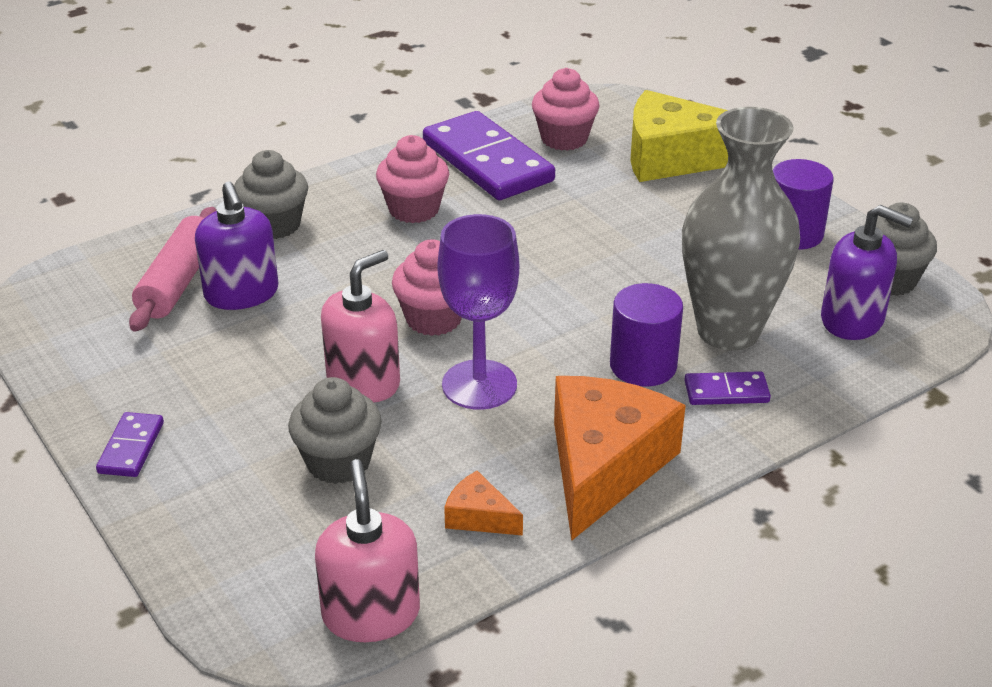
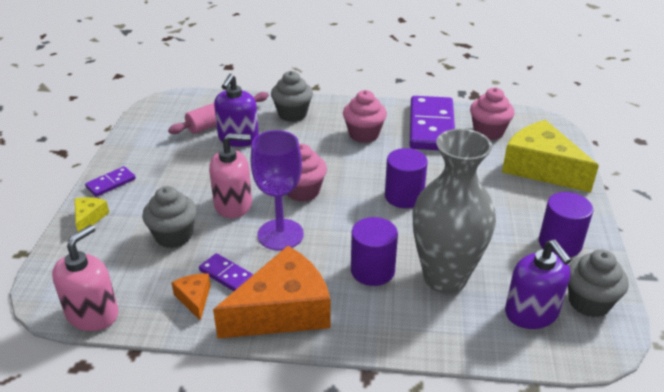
camera: 40 degrees right, 0 degrees up
purple domino [685,371,771,405] -> purple domino moved to [199,253,253,291]
none -> yellow cheese [75,197,109,232]
none -> purple cylinder [385,148,428,208]

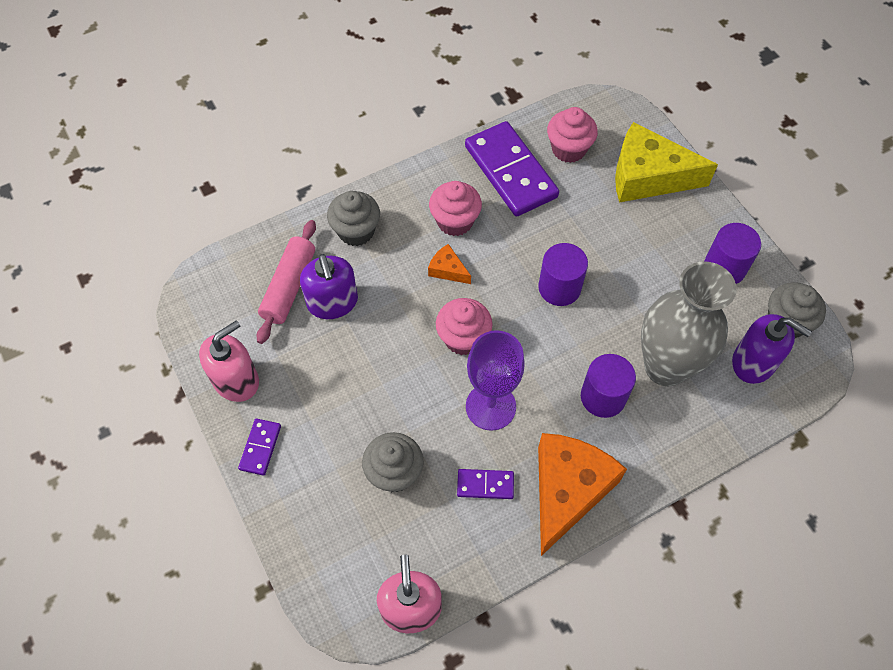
camera: 35 degrees left, 25 degrees up
yellow cheese [75,197,109,232] -> none
orange cheese [171,273,211,321] -> orange cheese moved to [428,244,471,284]
pink soap dispenser [209,133,252,218] -> pink soap dispenser moved to [199,320,259,402]

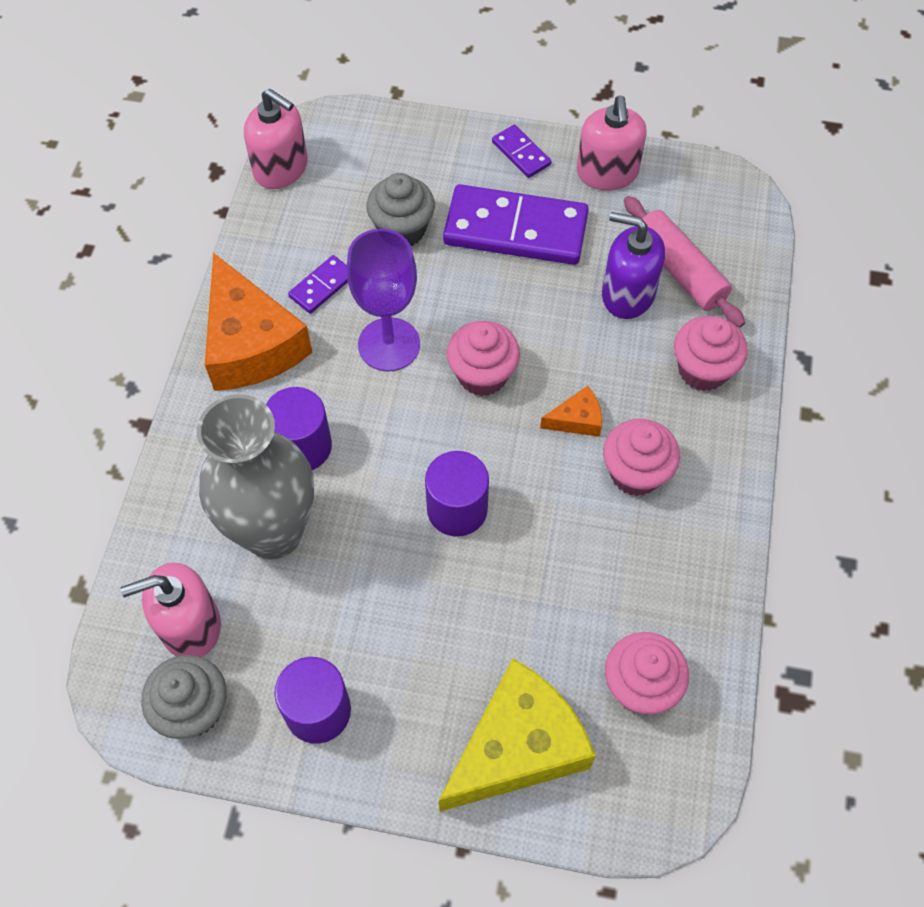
camera: 130 degrees right, 0 degrees up
grey cupcake [327,191,380,246] -> pink cupcake [674,316,748,391]
purple domino [465,121,559,216] -> purple domino moved to [443,184,589,265]
purple soap dispenser [732,314,812,384] -> pink soap dispenser [120,562,221,657]

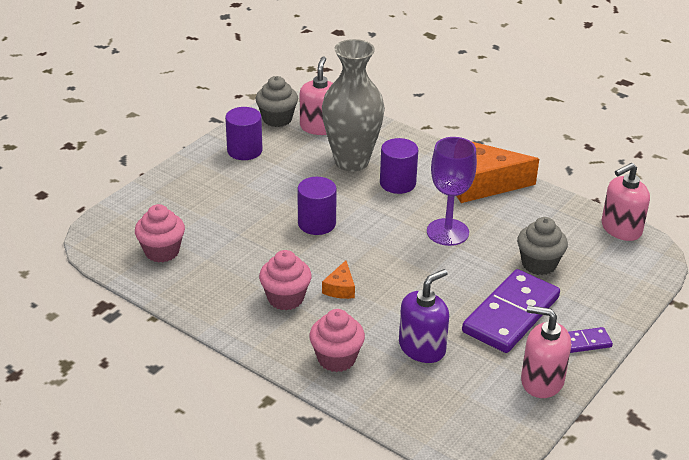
camera: 115 degrees right, 25 degrees down
purple domino [288,255,348,314] -> none
yellow cheese [439,659,596,812] -> none
pink cupcake [447,321,520,396] -> none
pink rolling pin [624,196,745,328] -> none

